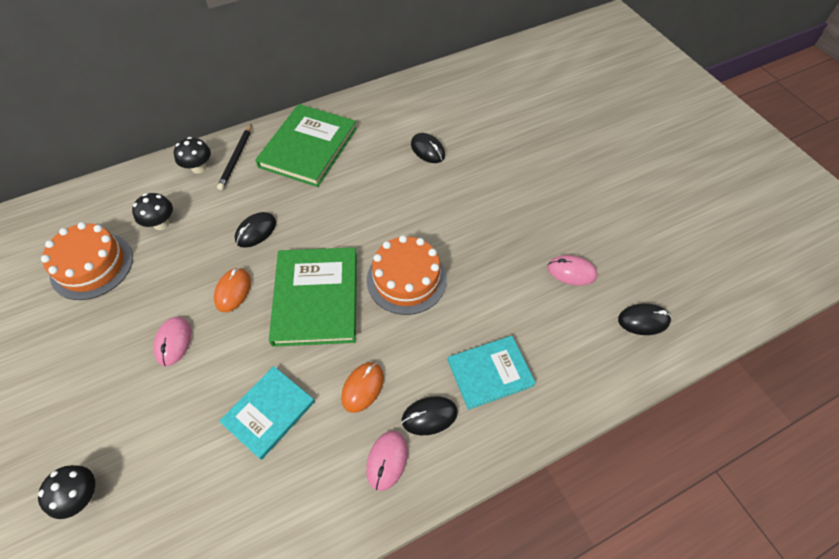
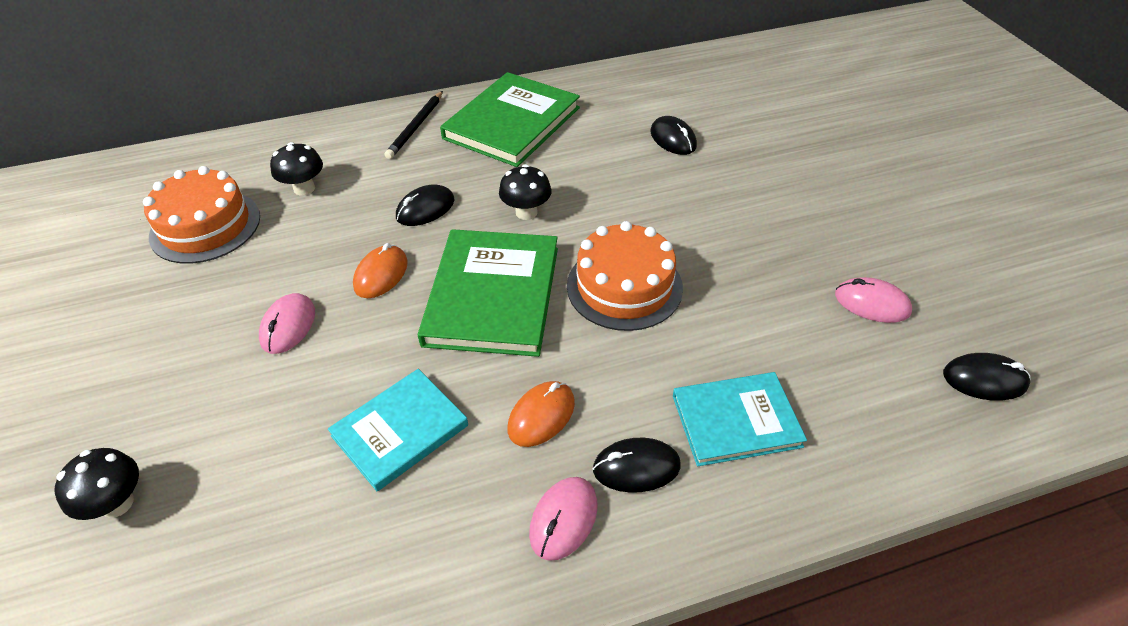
camera: 10 degrees right, 10 degrees down
black mushroom [174,137,211,174] -> black mushroom moved to [499,164,552,220]

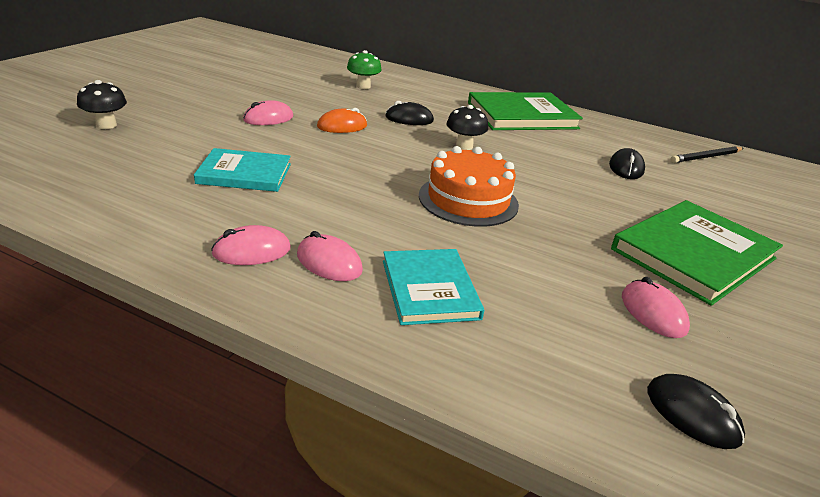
camera: 40 degrees right, 15 degrees down
orange cake [143,166,260,264] -> none
black mushroom [270,142,323,196] -> green mushroom [347,50,382,89]
black pencil [385,91,443,159] -> black pencil moved to [670,146,744,163]
green book [418,229,558,357] -> green book moved to [611,200,783,306]
orange mouse [507,381,575,447] -> none
black mouse [593,438,681,493] -> pink mouse [297,231,363,281]
turquoise book [673,372,807,466] -> turquoise book turned 45 degrees clockwise [383,249,484,325]

